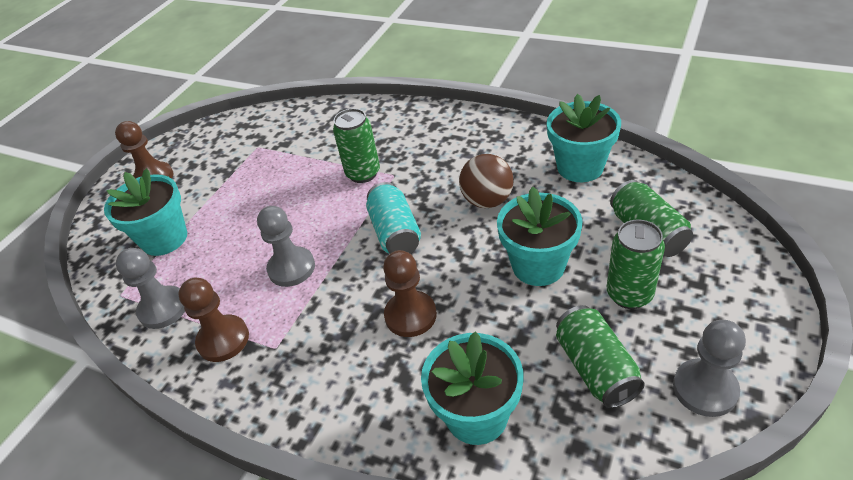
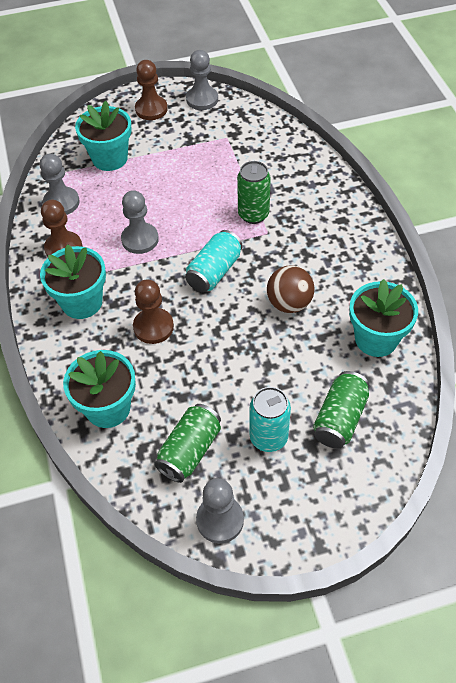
camera: 45 degrees right, 10 degrees up
turquoise flower pot [497,187,582,286] -> turquoise flower pot moved to [40,244,106,319]
green can [607,220,665,309] -> turquoise can [250,387,291,452]
none -> grey pawn [186,50,218,110]

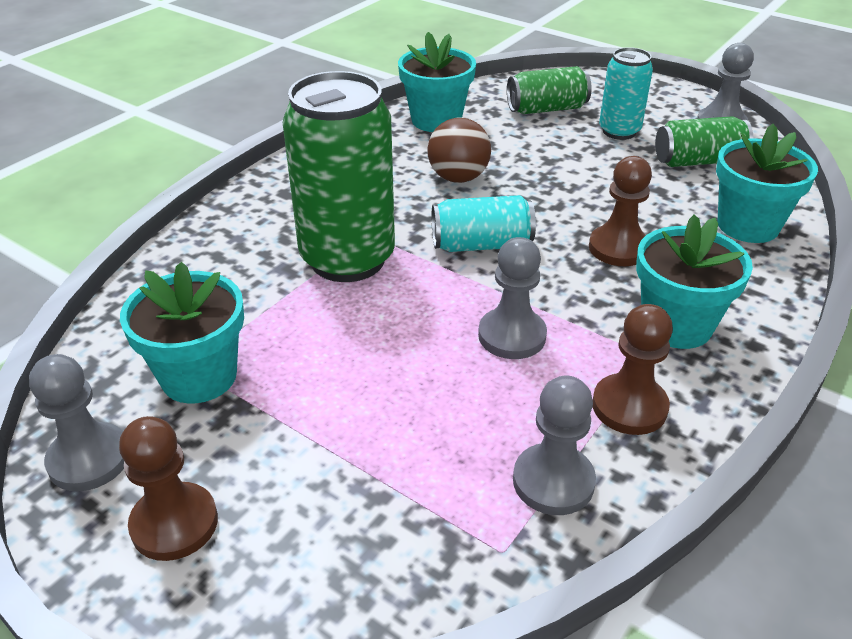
camera: 130 degrees left, 15 degrees down
turquoise flower pot [75,101,131,171] -> turquoise flower pot moved to [120,262,244,404]
green can [237,161,271,224] -> green can [283,71,395,282], size x1.82

